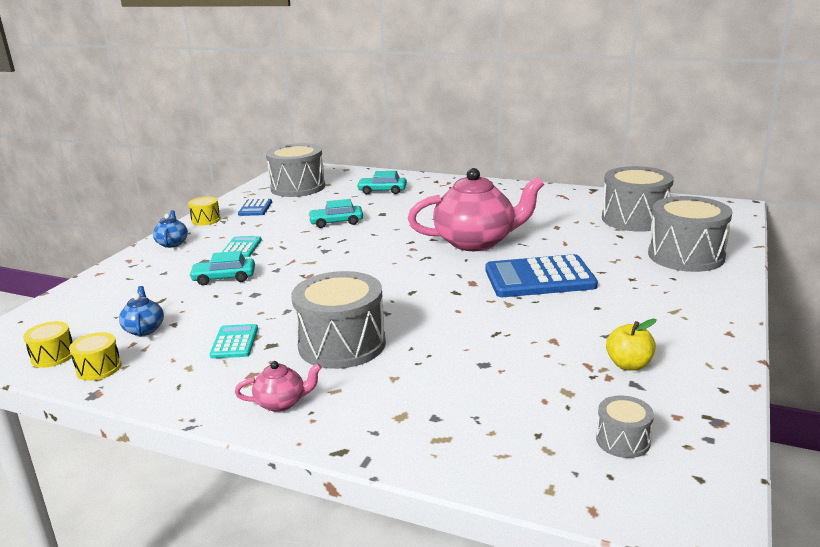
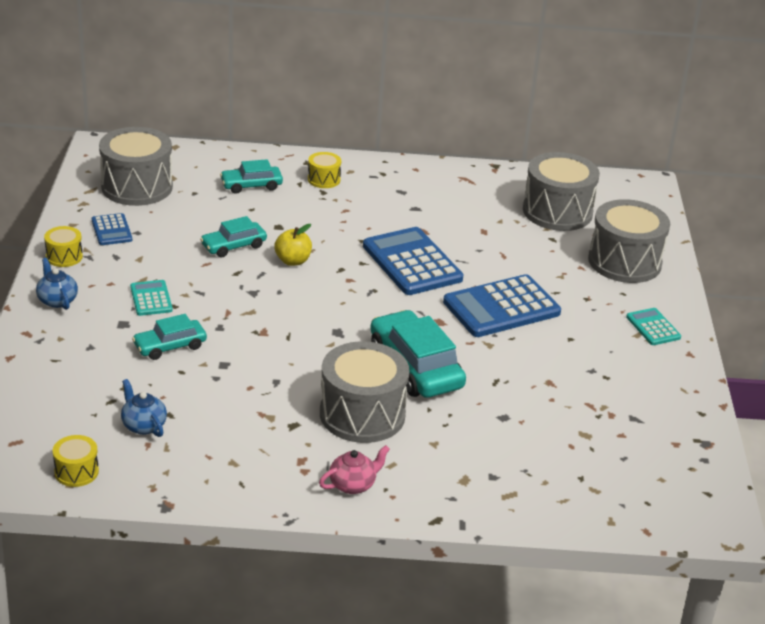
camera: 25 degrees left, 10 degrees up
yellow drum [69,332,122,381] -> yellow drum moved to [308,152,341,188]
turquoise calculator [210,324,258,359] -> turquoise calculator moved to [626,308,681,345]
pink teapot [408,168,544,251] -> blue calculator [363,227,464,295]
grey drum [596,395,654,458] -> none
yellow apple [606,319,657,371] -> yellow apple moved to [274,224,312,266]
none -> turquoise car [370,310,466,398]

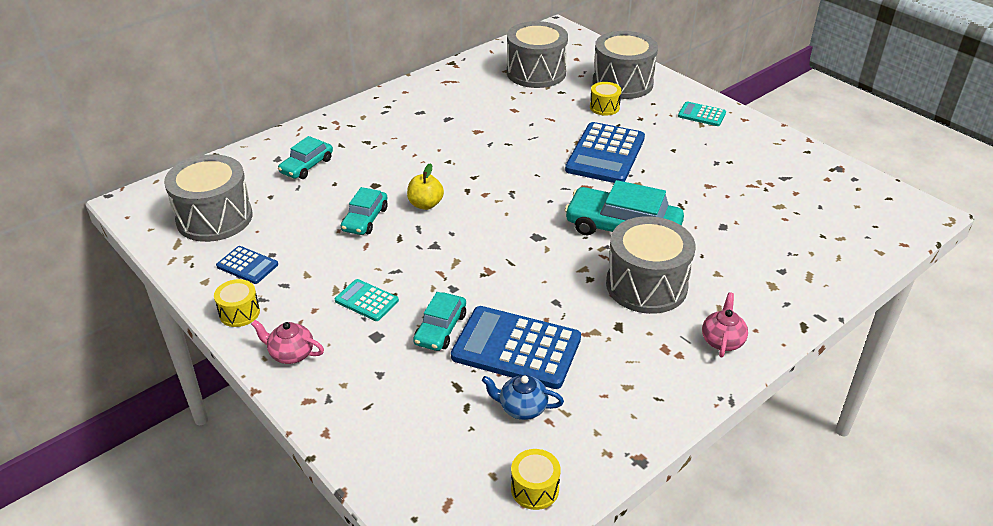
camera: 40 degrees left, 5 degrees up
blue teapot [36,258,78,310] -> pink teapot [251,320,324,364]
yellow drum [308,152,341,188] -> yellow drum moved to [590,82,622,116]
blue calculator [363,227,464,295] -> blue calculator moved to [451,306,581,389]

